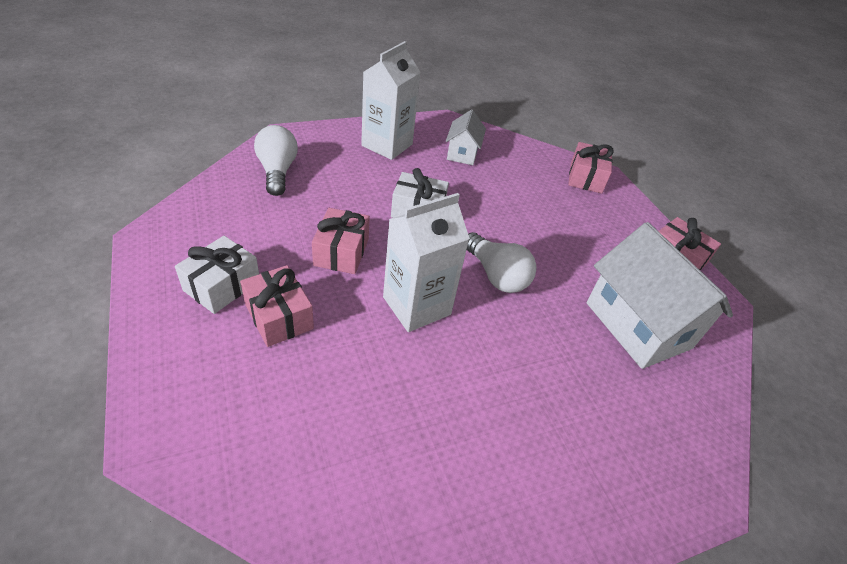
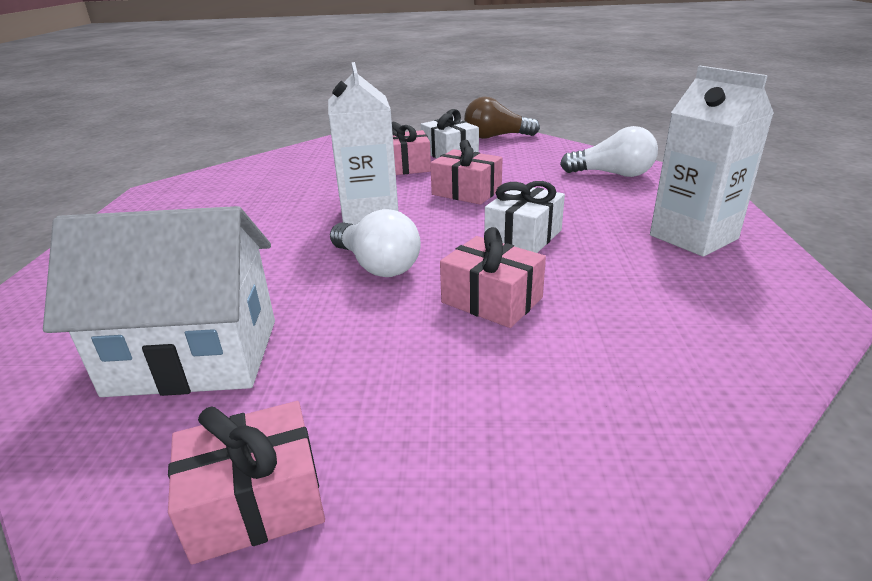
camera: 120 degrees right, 15 degrees down
white house [446,109,486,165] -> none
white light bulb [467,232,536,293] -> white light bulb turned 120 degrees counterclockwise [330,209,421,277]
pink gift [568,142,614,194] -> pink gift moved to [440,227,546,328]
none -> brown light bulb [464,97,540,139]

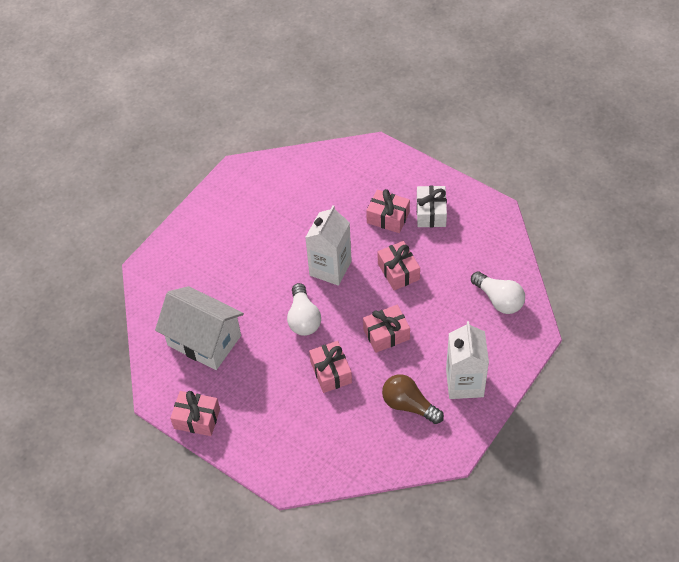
camera: 35 degrees right, 25 degrees up
brown light bulb [464,97,540,139] -> brown light bulb moved to [382,374,444,424]
white gift [485,181,565,253] -> pink gift [363,305,410,353]

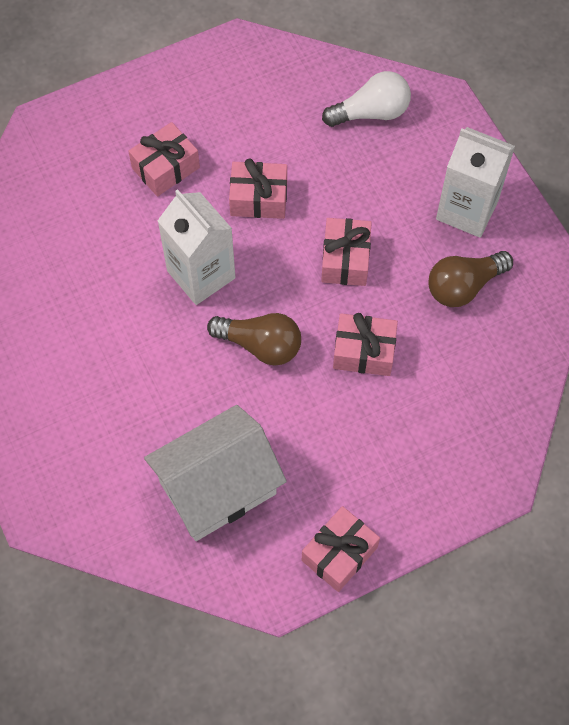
camera: 65 degrees left, 10 degrees up
white light bulb [287,283,321,336] -> brown light bulb [207,313,301,366]
white gift [417,186,447,227] -> none

